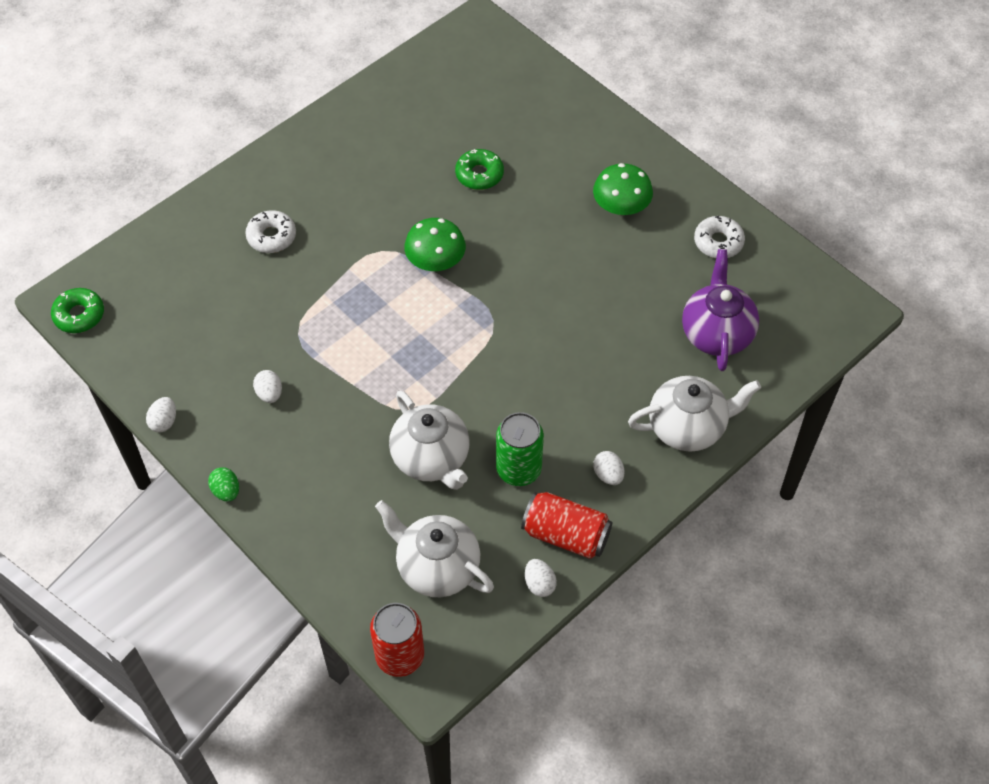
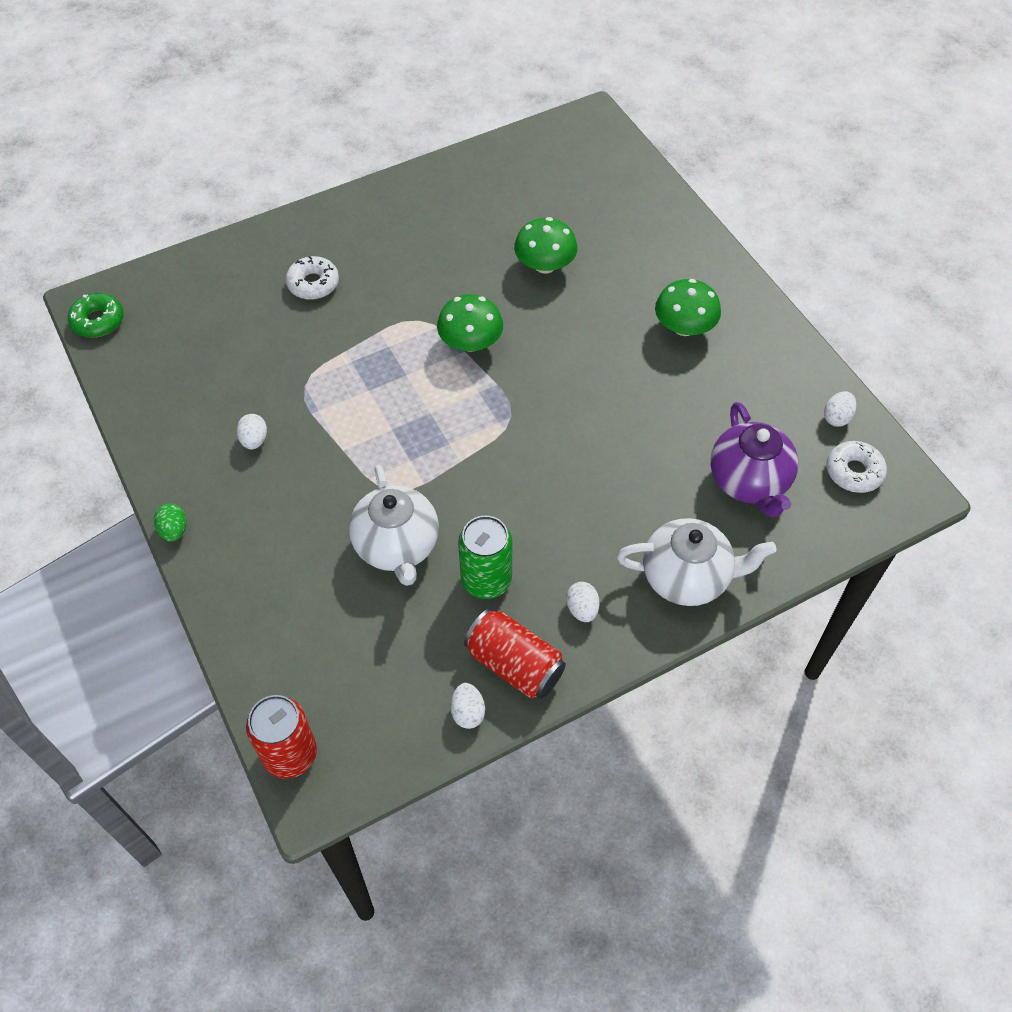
camera: 15 degrees right, 0 degrees up
white egg [146,397,176,432] -> white egg moved to [824,391,856,427]
white teapot [375,500,494,597] -> none
green donut [455,149,504,190] -> green mushroom [514,217,577,273]
purple teapot [682,249,759,371] -> purple teapot turned 150 degrees clockwise [711,402,798,517]
white donut [694,216,745,258] -> white donut moved to [827,441,887,493]

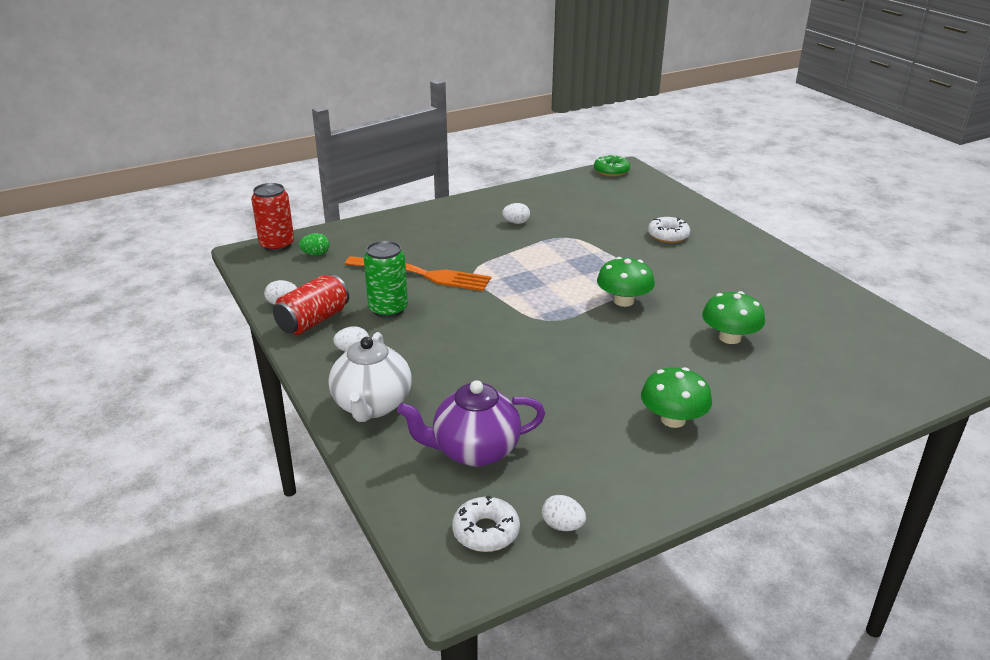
camera: 90 degrees right, 25 degrees down
green egg [154,503,187,542] -> green egg moved to [299,233,329,256]
white teapot [349,465,439,586] -> orange fork [345,256,491,291]

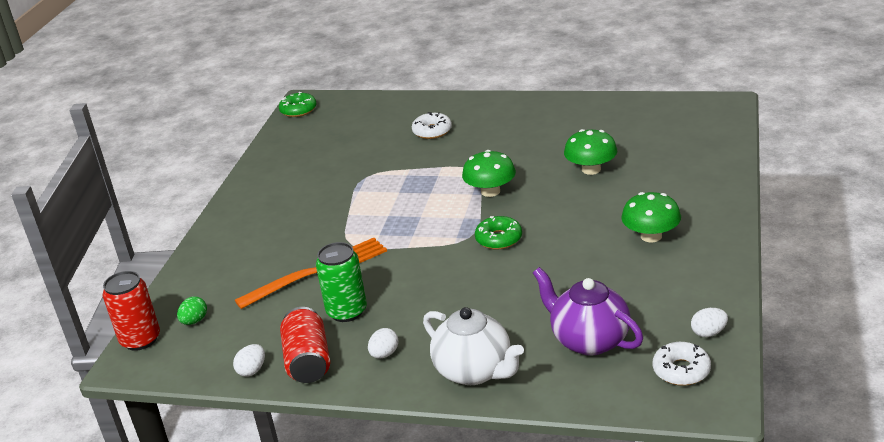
camera: 45 degrees left, 0 degrees up
purple teapot [397,380,545,467] -> purple teapot turned 105 degrees clockwise [533,267,643,356]
white egg [502,203,530,224] -> none
none -> green donut [475,216,522,250]

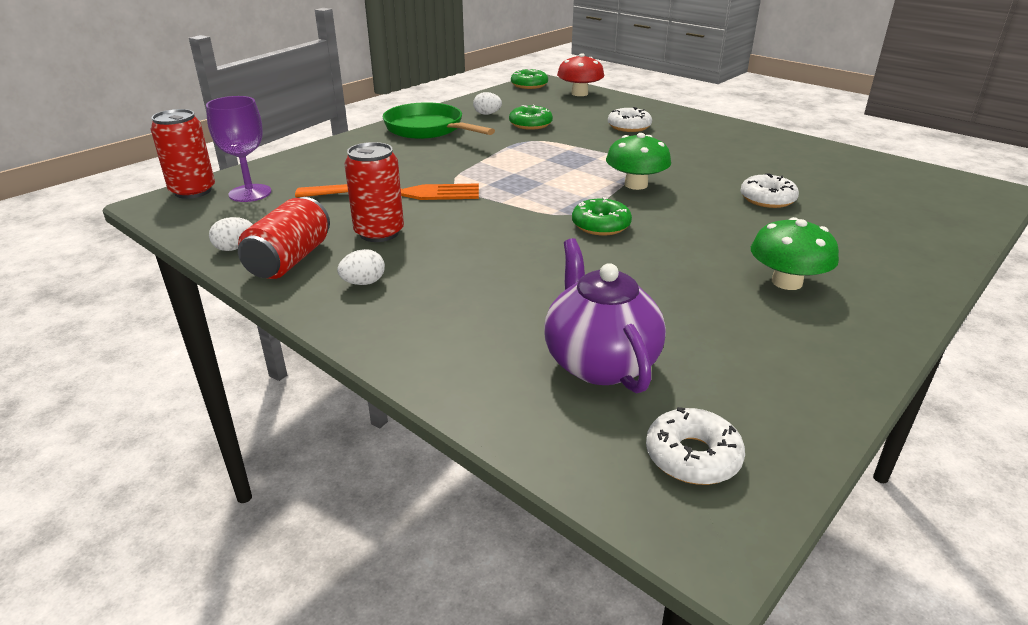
camera: 25 degrees right, 0 degrees up
green egg [177,297,207,325] -> purple goblet [206,96,271,202]
green can [316,242,367,322] -> red can [344,142,404,242]
white teapot [423,307,524,385] -> none
green mushroom [564,129,617,175] -> white donut [740,173,799,208]
white egg [691,308,728,337] -> white egg moved to [473,92,502,115]
none -> green pan [382,102,495,139]
none -> green donut [509,104,553,130]
none -> red mushroom [557,53,604,96]

